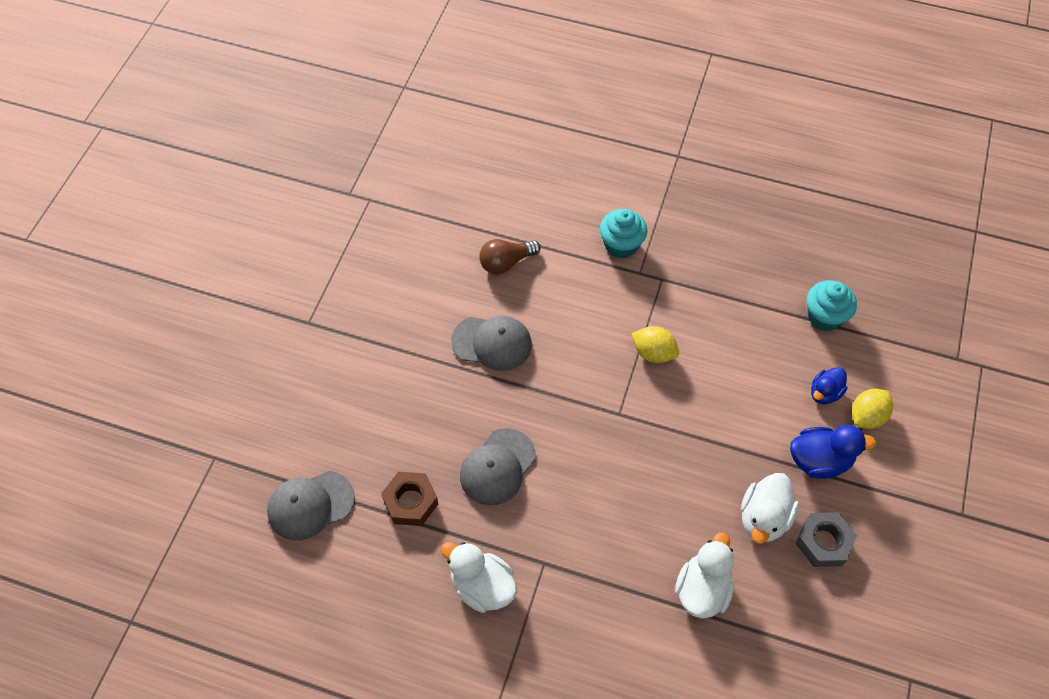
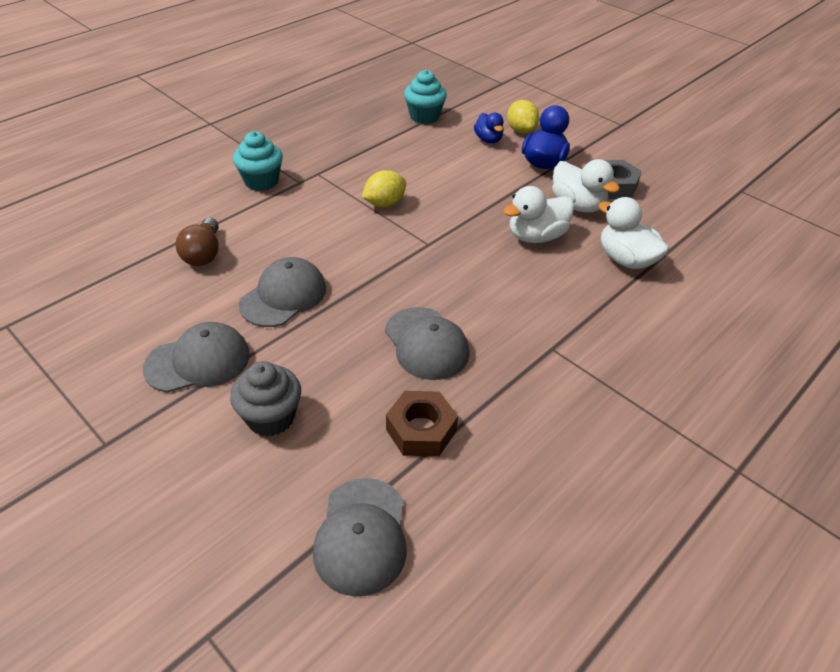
camera: 65 degrees left, 15 degrees down
white duck [441,542,517,613] -> white duck moved to [503,186,574,243]
none -> grey cap [143,322,250,393]
none -> grey cupcake [230,361,301,437]

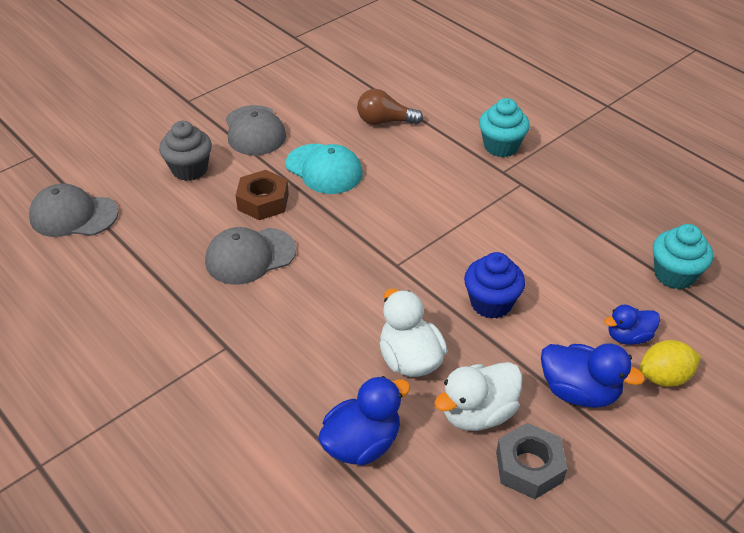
camera: 95 degrees right, 0 degrees up
grey cap [239,257,326,327] -> turquoise cap [286,144,363,194]
yellow lemon [362,170,406,207] -> none
brown nut [386,391,458,456] -> brown nut moved to [236,170,289,220]
white duck [598,197,669,269] -> blue duck [318,376,410,466]
none -> blue cupcake [464,252,525,319]

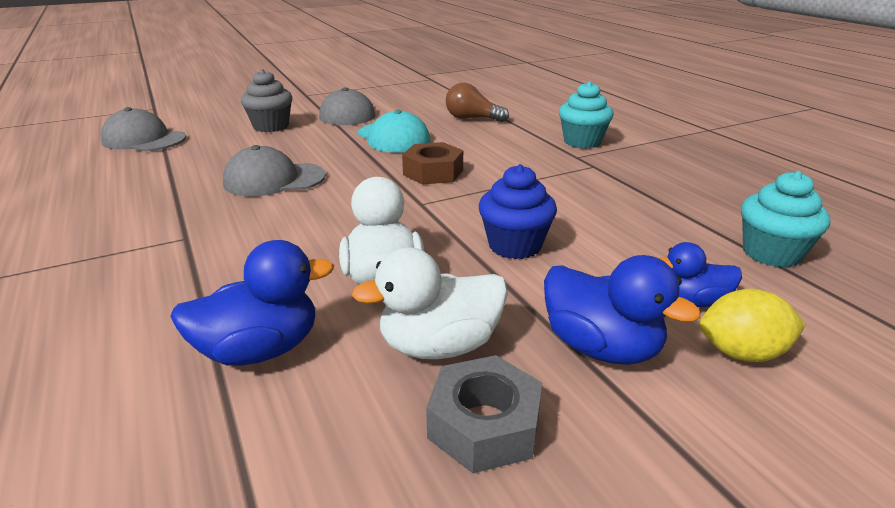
camera: 15 degrees right, 15 degrees down
brown nut [236,170,289,220] -> brown nut moved to [402,142,463,185]

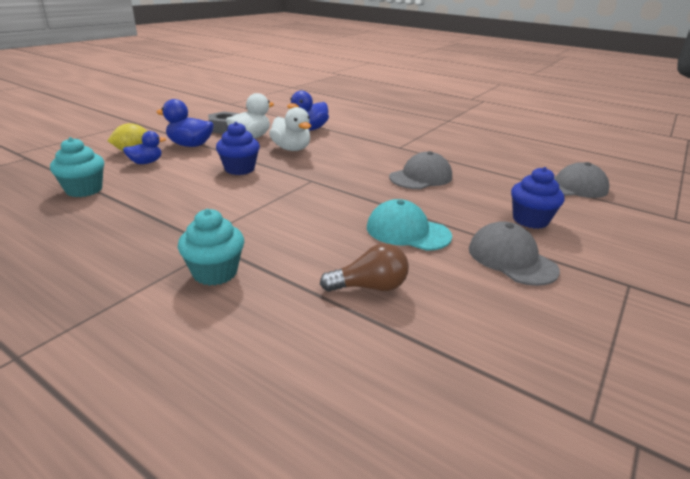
camera: 150 degrees right, 0 degrees up
grey cupcake [241,69,292,132] -> blue cupcake [511,167,564,229]
brown nut [402,142,463,185] -> none

